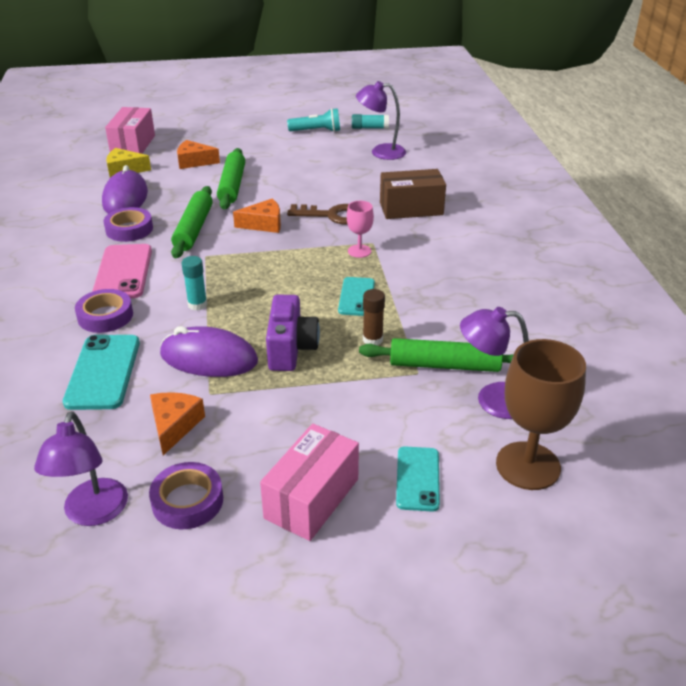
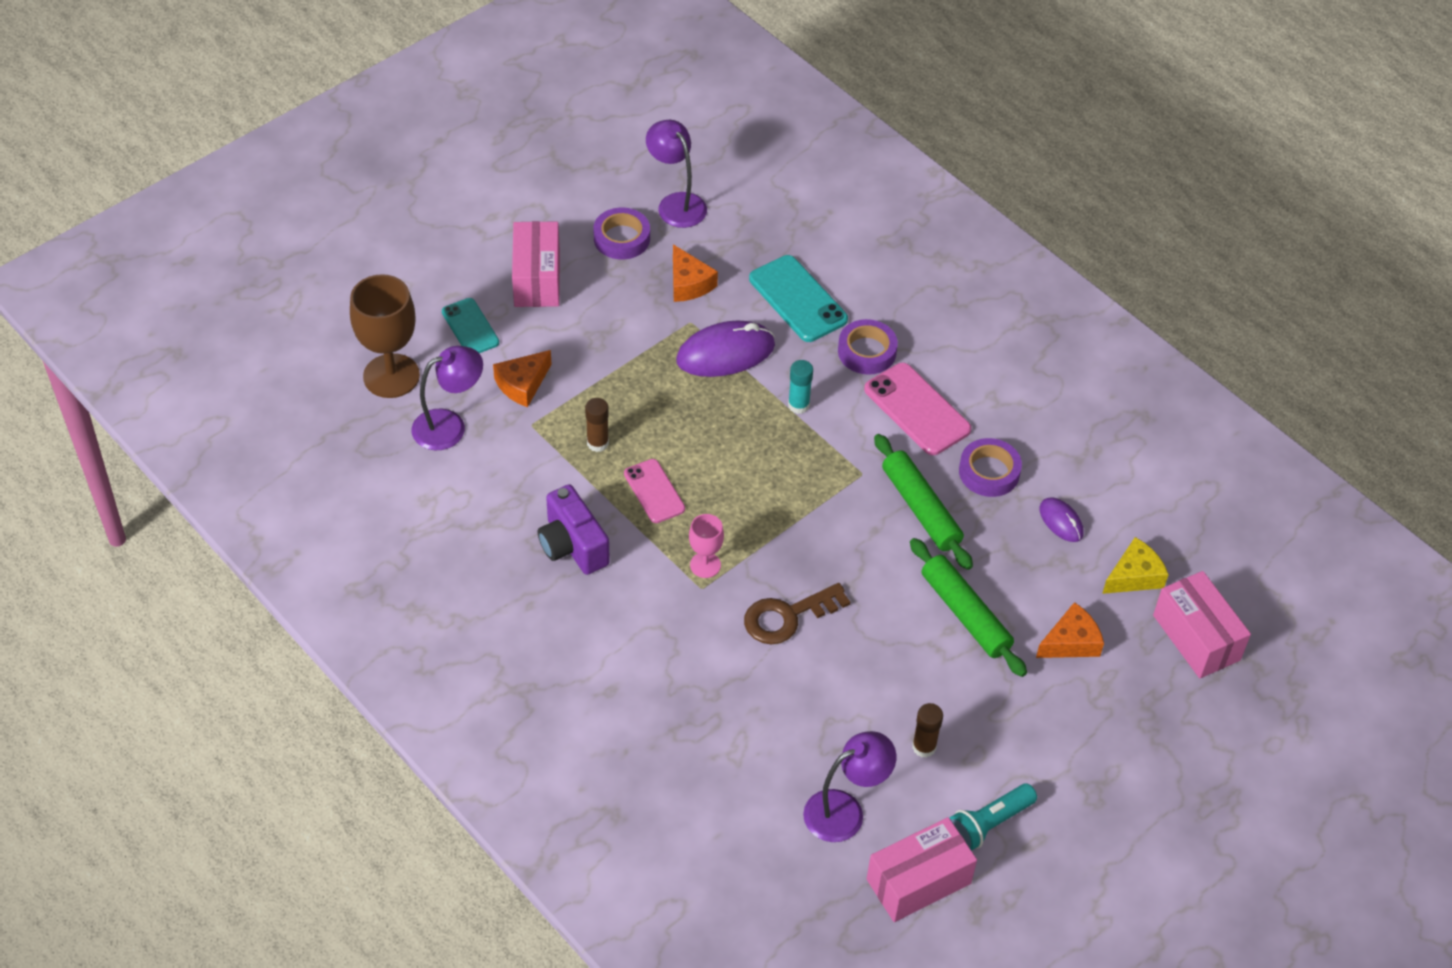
camera: 145 degrees right, 15 degrees up
purple mouse [102,165,148,214] -> purple mouse [1039,497,1084,542], size x0.54
orange cheese [233,199,281,233] -> orange cheese moved to [493,350,552,407]
purple camera [266,295,320,371] -> purple camera moved to [538,484,610,575]
turquoise phone [338,277,375,316] -> pink phone [624,459,685,523]
turquoise glue stick [352,114,389,129] -> pink box [867,817,977,922]
green rolling pin [359,338,514,372] -> none
brown box [380,169,446,219] -> none
none -> brown glue stick [912,703,943,758]

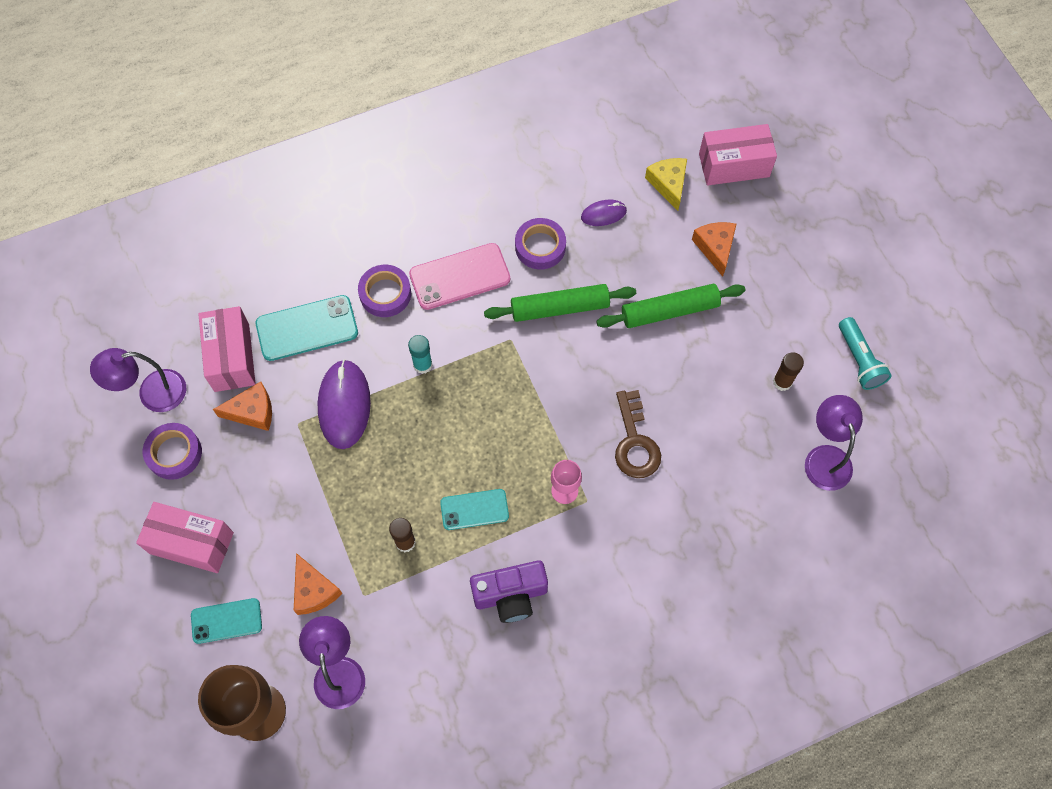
camera: 70 degrees left, 15 degrees up
pink phone [624,459,685,523] -> turquoise phone [440,489,509,530]
pink box [867,817,977,922] -> pink box moved to [198,306,256,392]

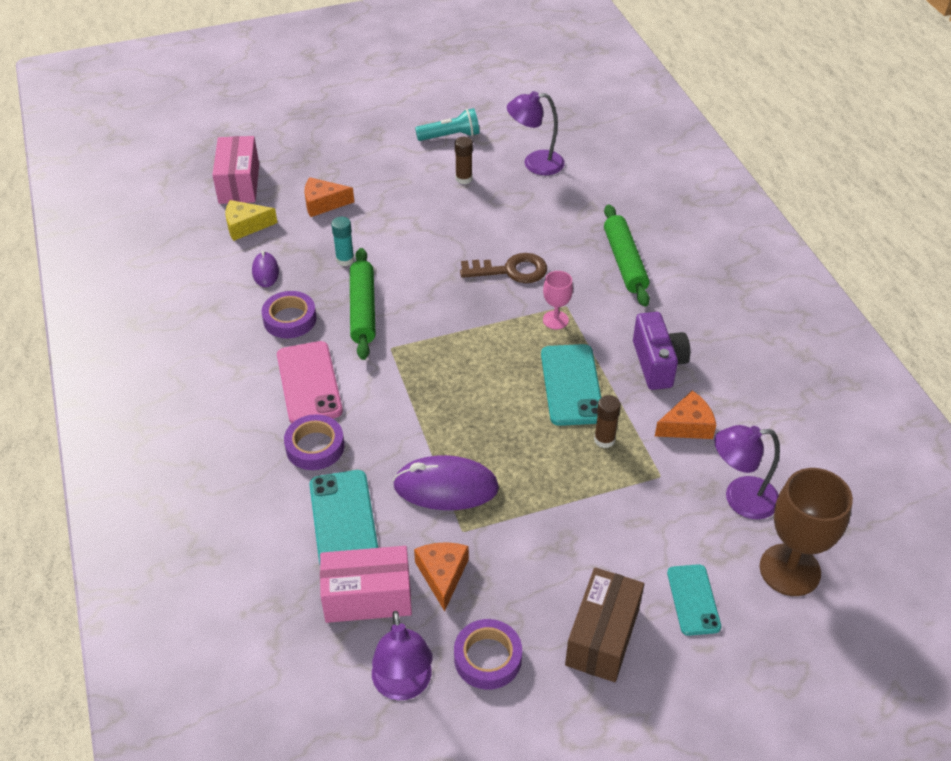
camera: 85 degrees left, 20 degrees down
pink box [136,502,234,573] -> brown box [565,567,644,682]
orange cheese [294,553,342,615] -> orange cheese moved to [655,390,716,439]
turquoise glue stick [408,335,433,374] -> turquoise glue stick moved to [331,217,354,266]
turquoise phone [440,489,509,530] -> turquoise phone [541,344,601,426], size x1.56
green rolling pin [596,284,745,328] -> green rolling pin moved to [604,204,650,307]

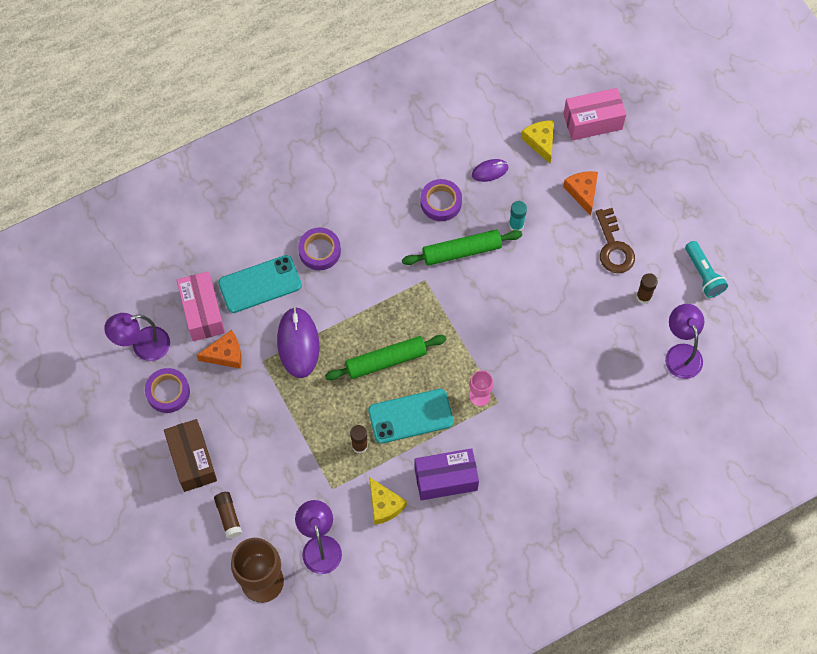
camera: 80 degrees right, 20 degrees up
pink phone [277,341,343,423] -> none
brown key [460,253,547,283] -> brown key moved to [596,208,635,273]
brown box [565,567,644,682] -> brown box turned 60 degrees clockwise [164,419,217,492]
green rolling pin [604,204,650,307] -> green rolling pin moved to [325,335,447,380]
purple camera [633,312,690,390] -> purple box [414,448,479,501]
orange cheese [655,390,716,439] -> yellow cheese [369,477,407,525]
turquoise phone [667,564,721,636] -> brown glue stick [214,492,242,538]

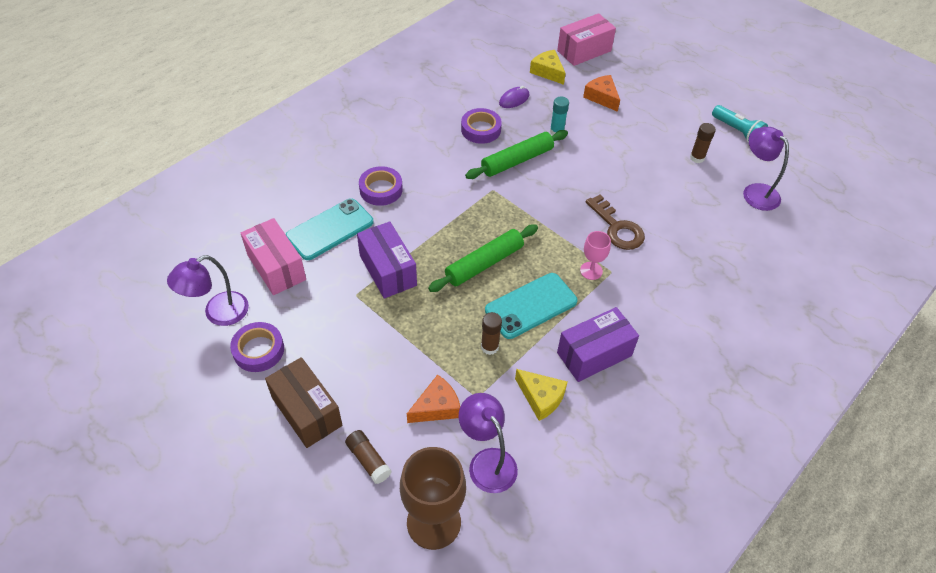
camera: 20 degrees left, 15 degrees down
orange cheese [197,330,242,369] -> orange cheese moved to [407,375,460,423]
purple mouse [277,307,319,378] -> purple box [357,221,417,299]
brown key [596,208,635,273] -> brown key moved to [586,195,645,250]

